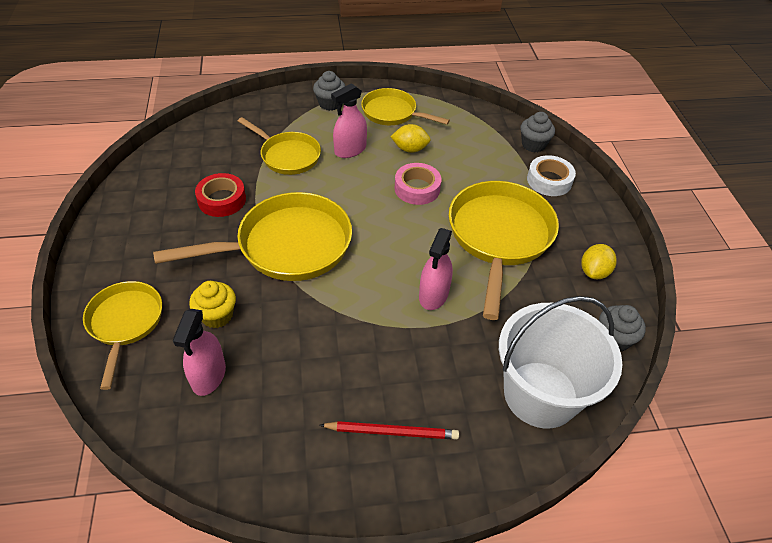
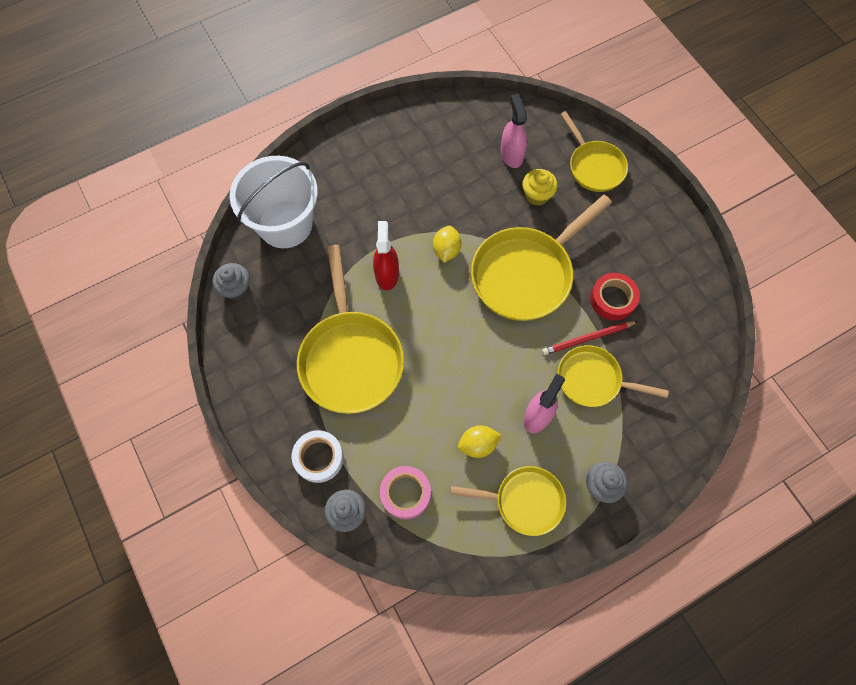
camera: 160 degrees right, 20 degrees up
red pencil [320,421,459,440] -> red pencil moved to [542,321,638,355]
pink tape [394,163,441,205] -> pink tape moved to [380,466,431,519]
pink spray bottle [419,228,453,310] -> red spray bottle [373,221,399,290]
yellow lemon [581,244,617,280] -> yellow lemon moved to [433,226,461,263]

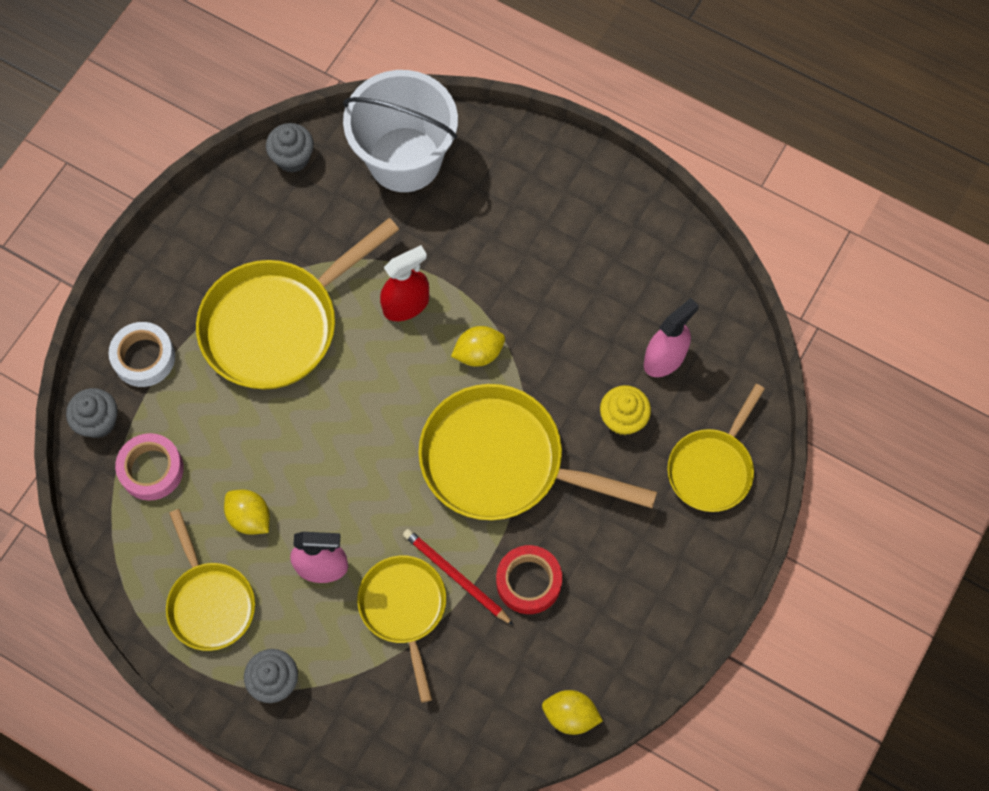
camera: 60 degrees right, 0 degrees up
none -> yellow lemon [542,690,603,735]

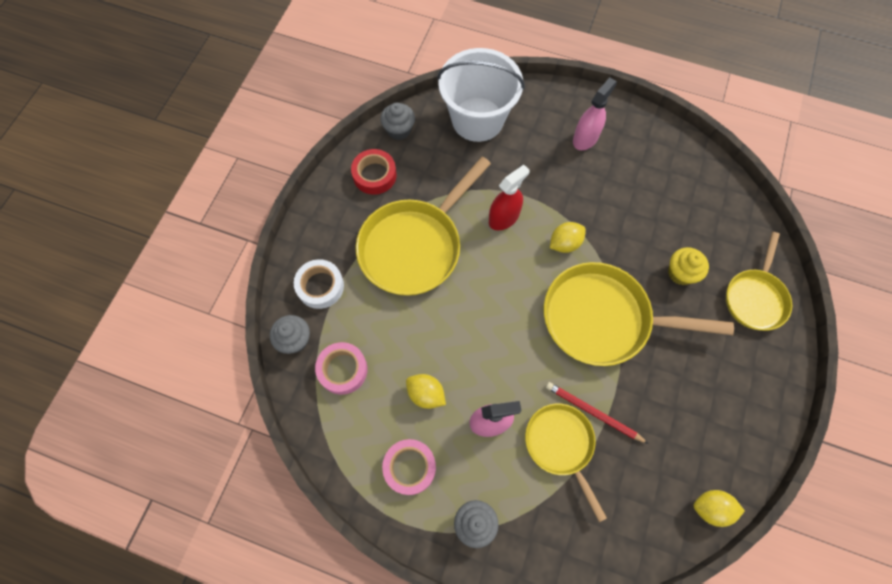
camera: 10 degrees left, 0 degrees up
yellow pan [166,509,255,651] -> pink tape [382,439,436,495]
red tape [496,545,562,614] -> red tape moved to [351,149,397,195]
pink spray bottle [644,298,699,377] -> pink spray bottle moved to [573,77,617,150]

